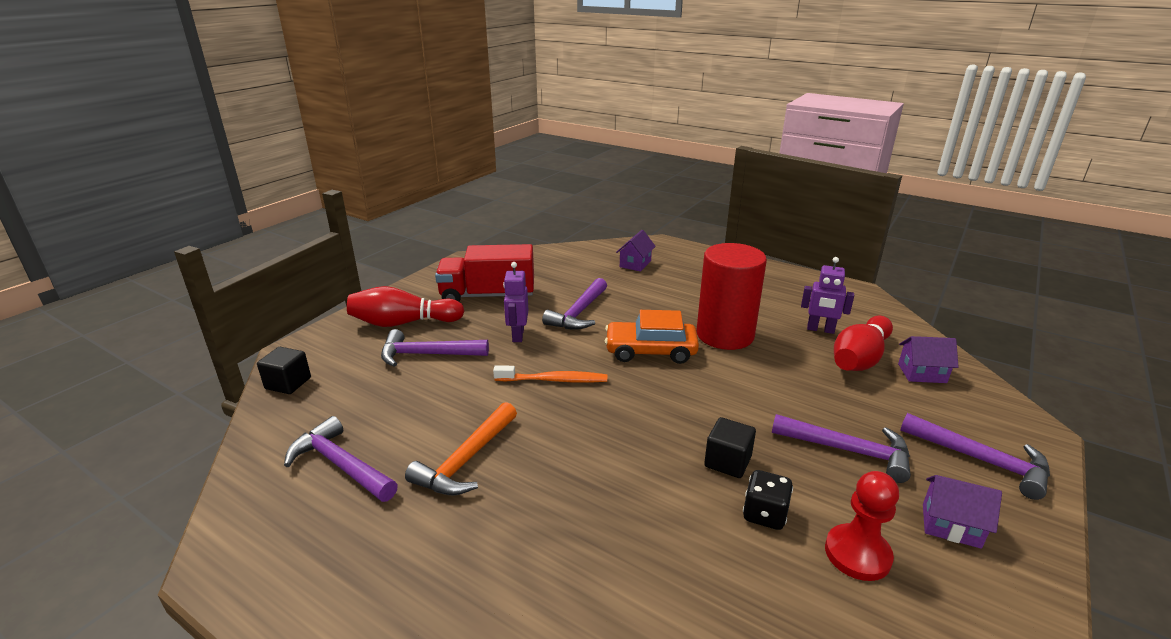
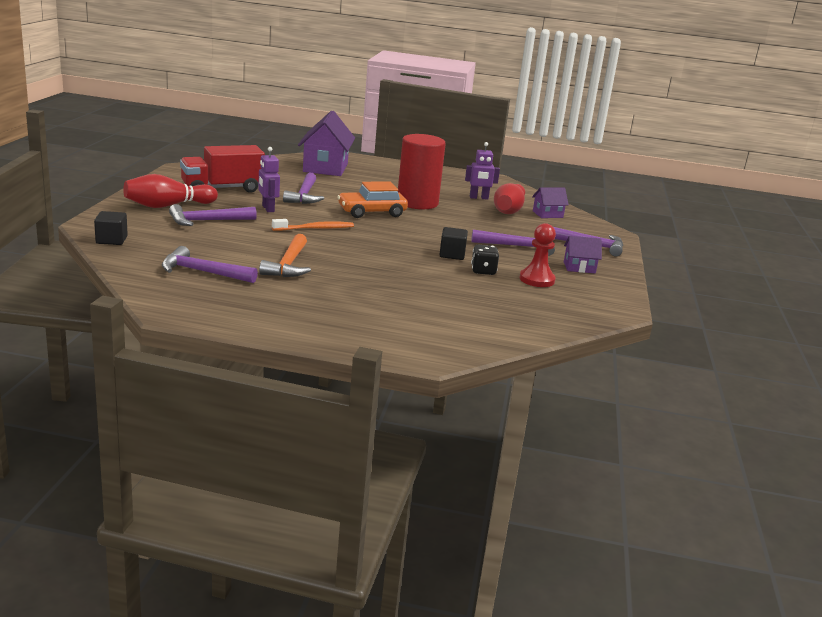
camera: 25 degrees left, 5 degrees down
purple house [616,230,656,272] -> purple house [298,111,355,176], size x2.01

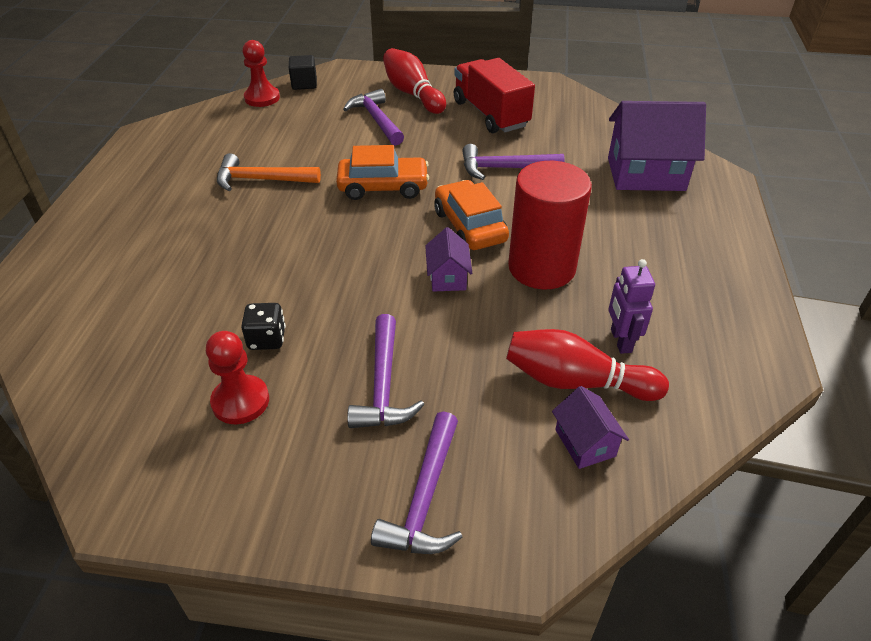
camera: 90 degrees right, 20 degrees up
purple hammer [162,246,258,283] -> none
purple robot [258,147,280,212] -> none
orange toothbrush [272,219,354,231] -> orange car [336,145,429,200]
black cube [439,227,468,260] -> none
purple house [564,236,602,273] -> purple house moved to [425,227,472,292]
none -> red pawn [242,40,280,107]

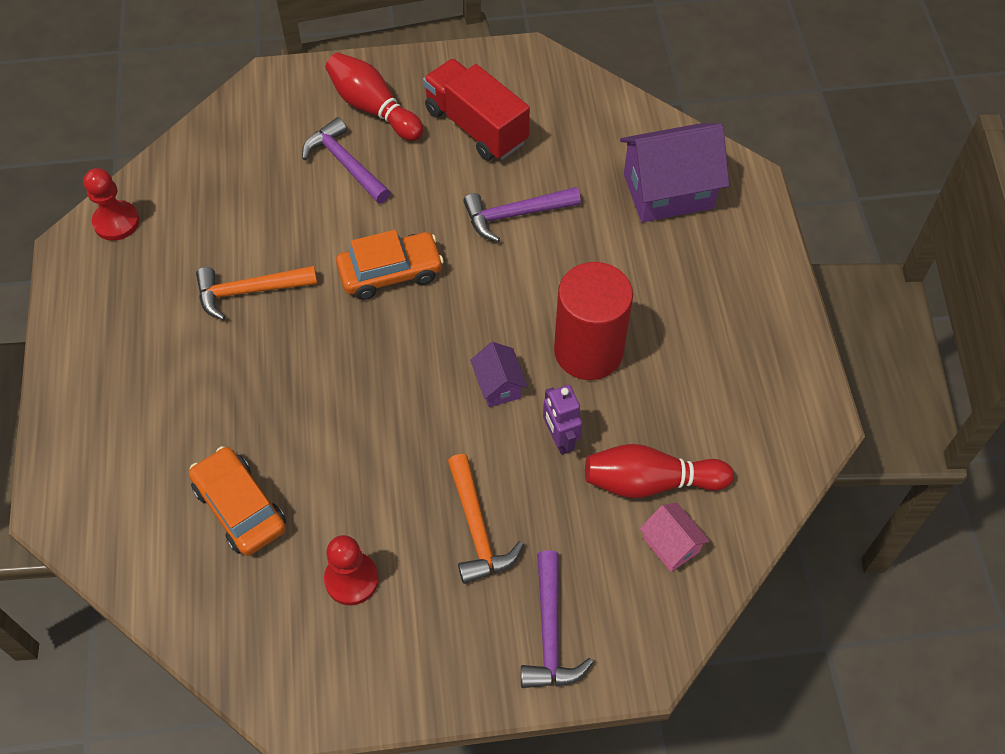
camera: 15 degrees left, 15 degrees up
black dice [241,303,286,350] -> none
red pawn [242,40,280,107] -> red pawn moved to [84,168,139,241]
black cube [289,55,317,90] -> none
purple hammer [347,314,425,428] -> orange hammer [448,454,524,584]
orange car [434,180,509,250] -> orange car moved to [189,446,286,556]
purple house [552,386,629,469] -> pink house [640,503,710,572]
purple robot [608,259,655,354] -> purple robot moved to [543,385,582,455]

